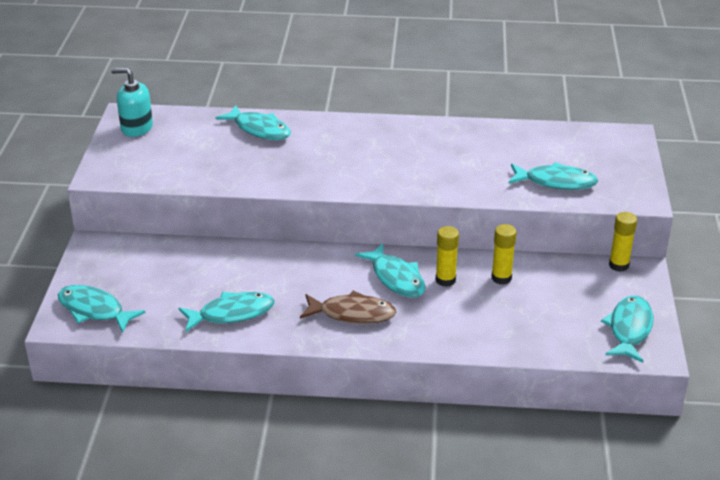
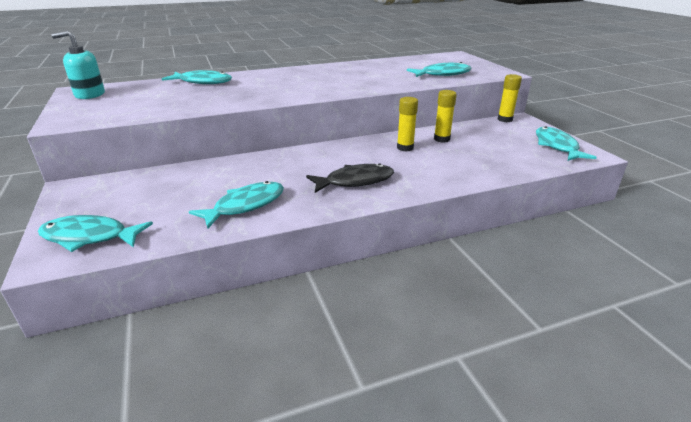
camera: 25 degrees left, 5 degrees down
brown fish [300,291,396,324] -> black fish [306,164,394,193]
turquoise fish [355,243,426,298] -> none

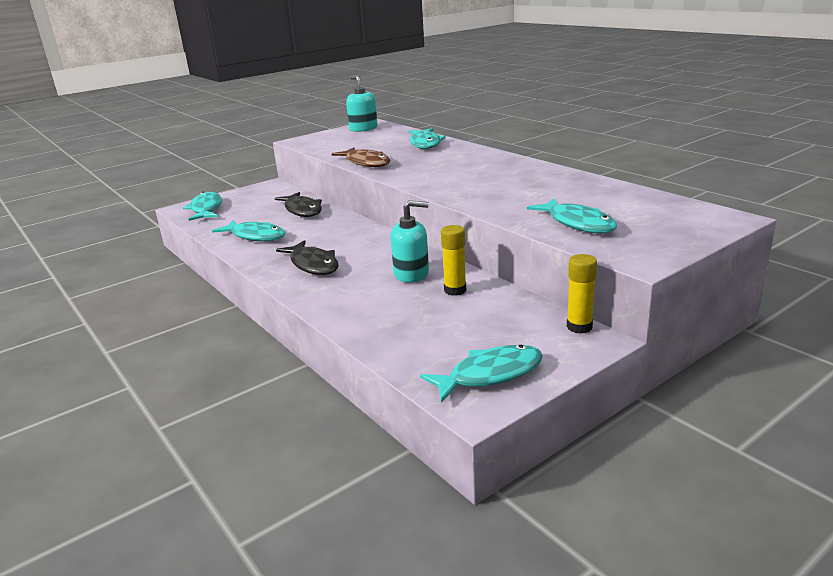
camera: 75 degrees right, 5 degrees down
yellow glue stick [397,97,418,152] -> turquoise soap dispenser [390,200,429,283]
none -> black fish [275,192,322,217]
none -> brown fish [332,147,390,167]

